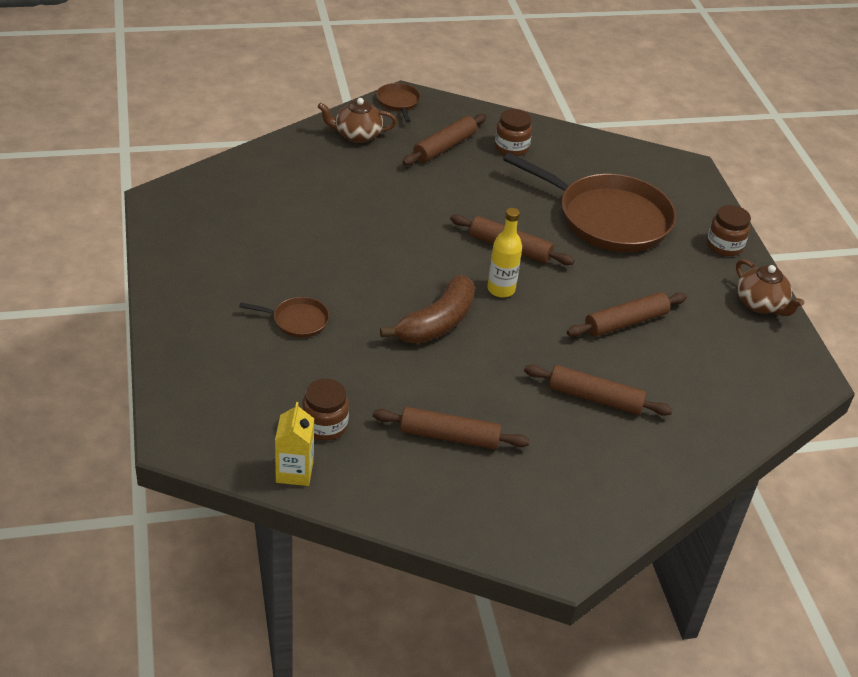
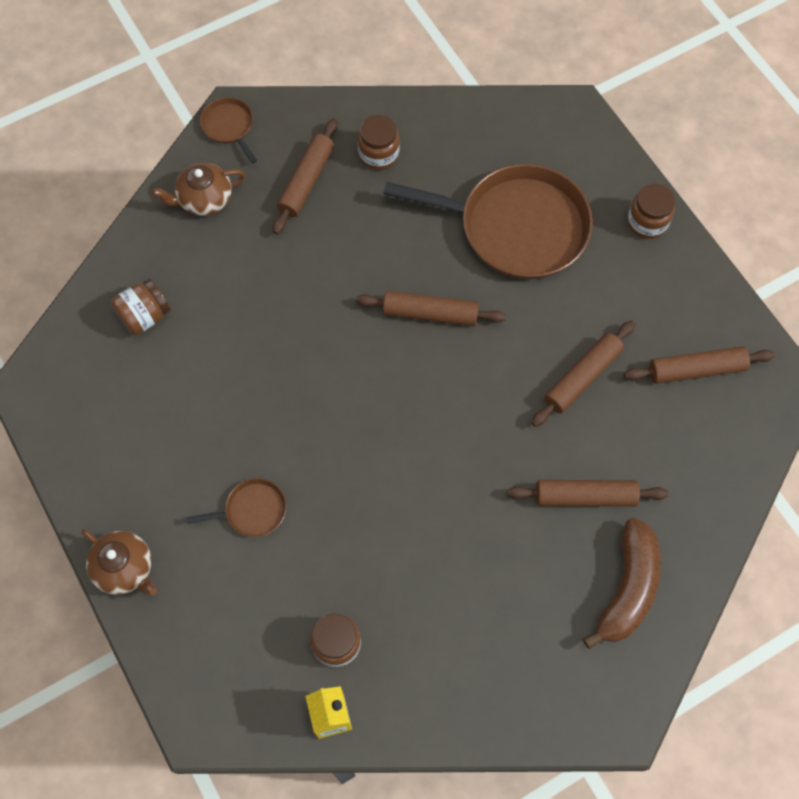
camera: 15 degrees left, 25 degrees up
brown rolling pin [373,407,530,449] -> brown rolling pin moved to [624,346,775,384]
brown banana [380,275,475,344] -> brown banana moved to [583,518,661,649]
yellow bottle [487,208,522,297] -> none
brown teapot [736,259,804,316] -> brown teapot moved to [81,529,157,595]
none -> brown jar [111,279,171,336]

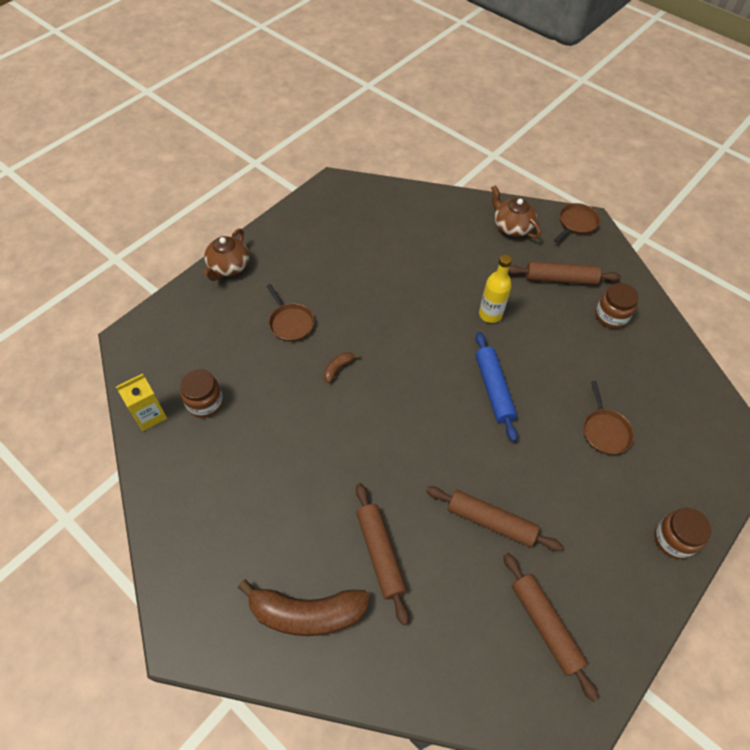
camera: 70 degrees right, 10 degrees down
brown jar [111,279,171,336] -> none
brown rolling pin [356,291,506,326] -> blue rolling pin [475,332,518,442]
brown pan [384,164,593,279] -> brown pan [583,381,634,455], size x0.43
none -> brown banana [324,352,360,383]
none -> yellow bottle [479,254,512,323]

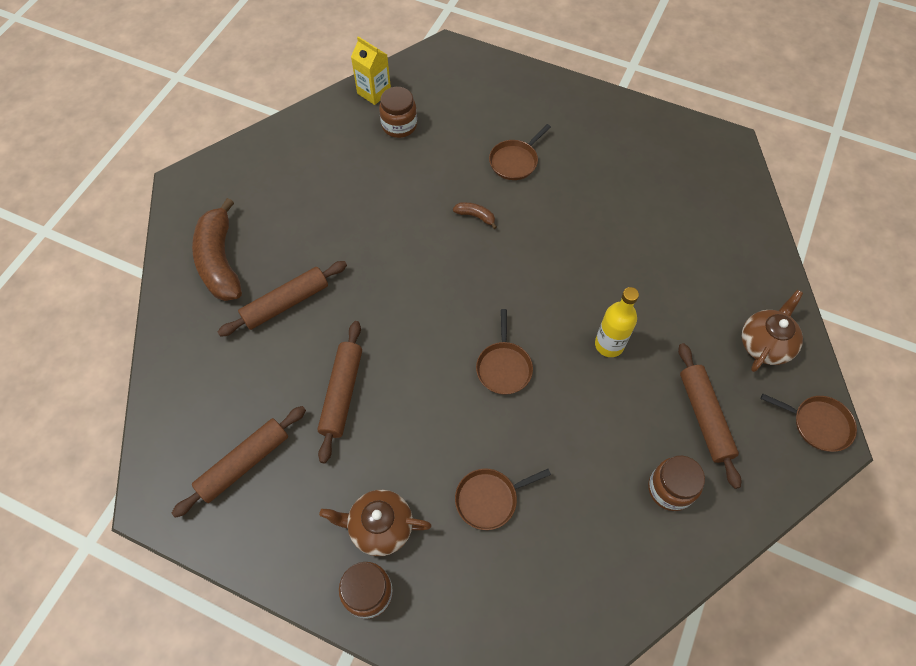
camera: 75 degrees right, 5 degrees up
brown teapot [203,229,249,281] -> brown teapot moved to [319,490,431,556]
blue rolling pin [475,332,518,442] -> brown pan [476,309,533,395]

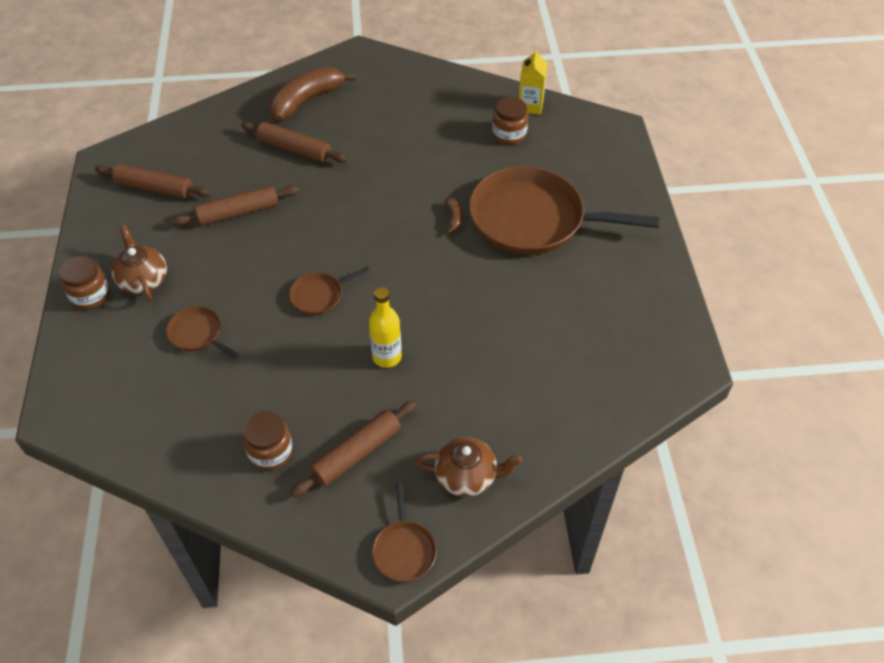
camera: 60 degrees right, 10 degrees down
brown pan [489,124,551,180] -> brown pan [469,166,659,255], size x2.33

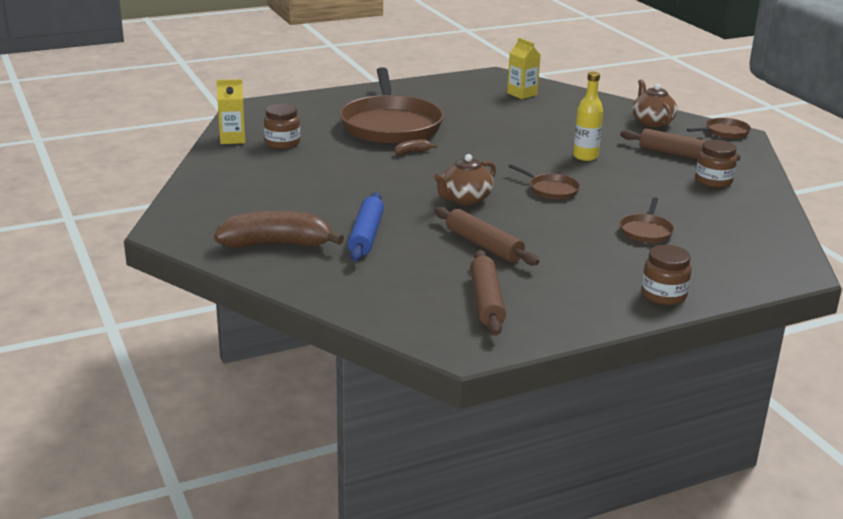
camera: 110 degrees left, 25 degrees down
brown teapot [111,225,167,300] -> brown teapot moved to [434,154,496,205]
brown rolling pin [241,122,348,163] -> blue rolling pin [348,193,384,262]
brown banana [270,66,355,121] -> brown banana turned 150 degrees clockwise [214,211,344,248]
none -> yellow carton [507,38,541,99]

